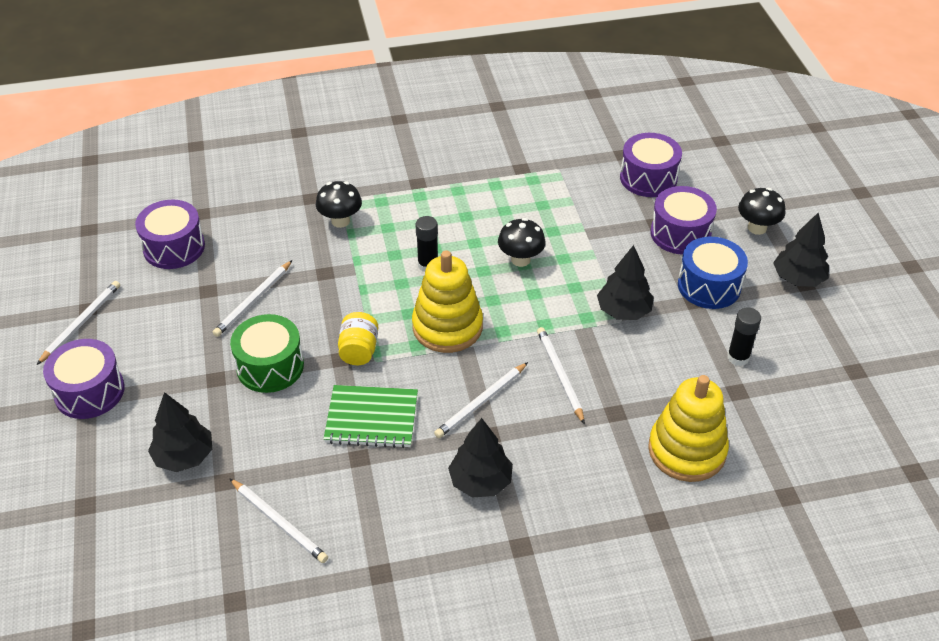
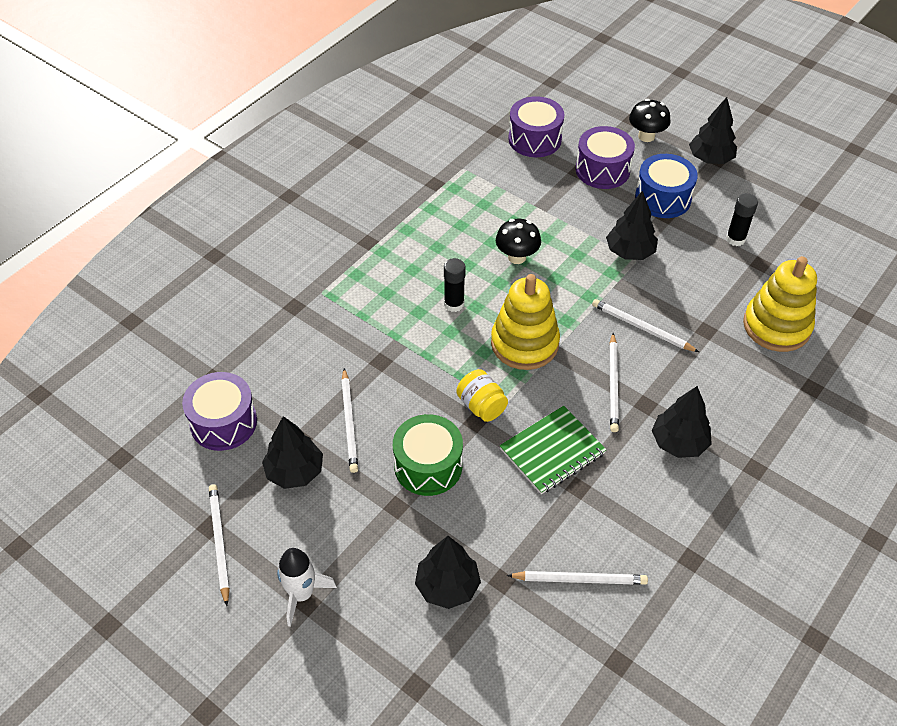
camera: 40 degrees left, 5 degrees up
purple drum [43,339,125,419] -> white rocket [277,548,337,627]
black mushroom [316,181,362,228] -> none
none -> black tree [262,416,323,489]

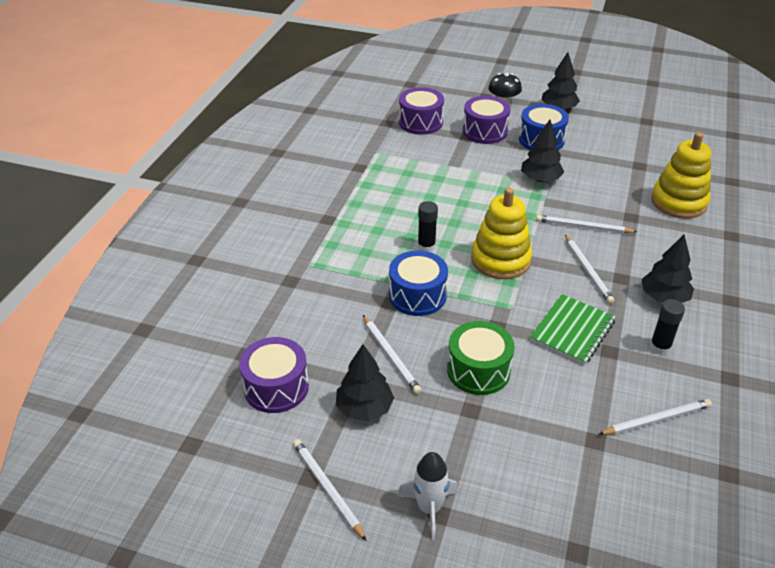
camera: 20 degrees left, 10 degrees down
black tree [415,536,481,609] -> none
yellow jar [456,369,508,422] -> none
black mushroom [496,218,541,264] -> none
black glue stick [726,193,758,246] -> black glue stick moved to [650,299,685,355]
none -> blue drum [389,250,448,316]

